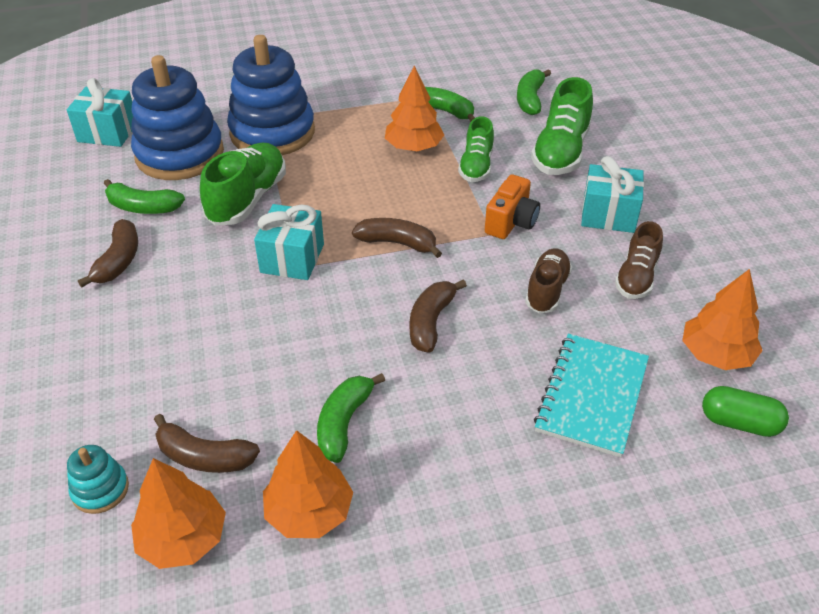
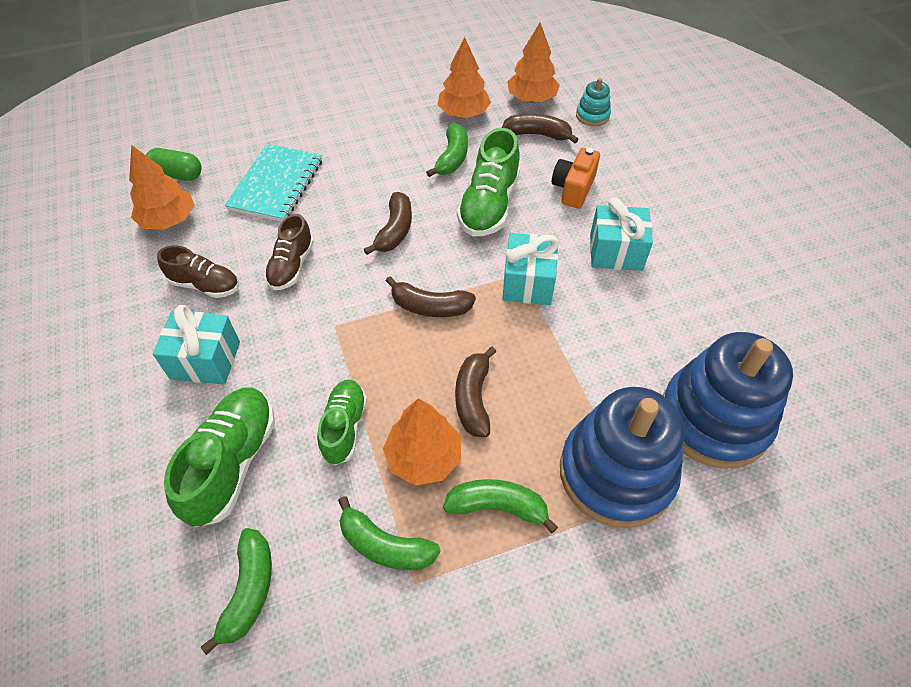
camera: 175 degrees right, 10 degrees up
turquoise gift [67,78,133,147] -> turquoise gift moved to [590,198,653,271]
brown banana [78,219,138,287] -> brown banana moved to [455,347,496,437]
green banana [104,179,185,214] -> green banana moved to [443,479,558,534]
green shoe [200,143,286,226] -> green shoe moved to [457,128,520,236]
orange camera [485,174,540,239] -> orange camera moved to [552,148,600,209]
brown shoe [615,221,663,299] -> brown shoe turned 90 degrees clockwise [157,245,239,298]

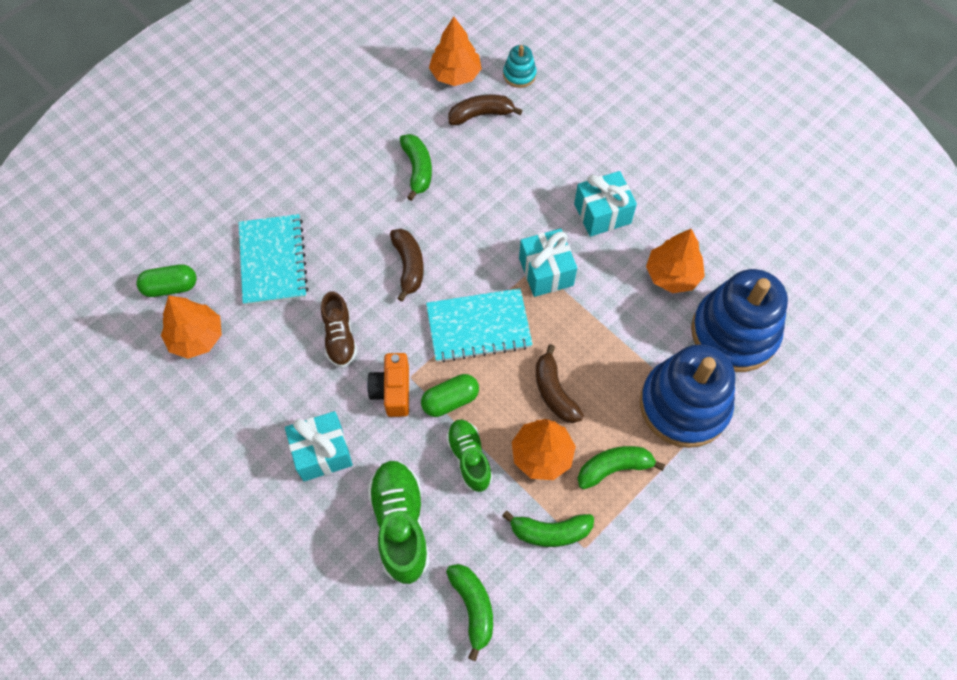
camera: 25 degrees left, 10 degrees up
brown shoe [157,245,239,298] -> none
brown banana [386,276,476,317] -> turquoise notebook [426,288,533,363]
orange tree [437,37,491,118] -> orange tree moved to [646,229,705,293]
green shoe [457,128,520,236] -> none
orange camera [552,148,600,209] -> orange camera moved to [367,353,409,417]
none -> green capsule [421,374,479,417]

